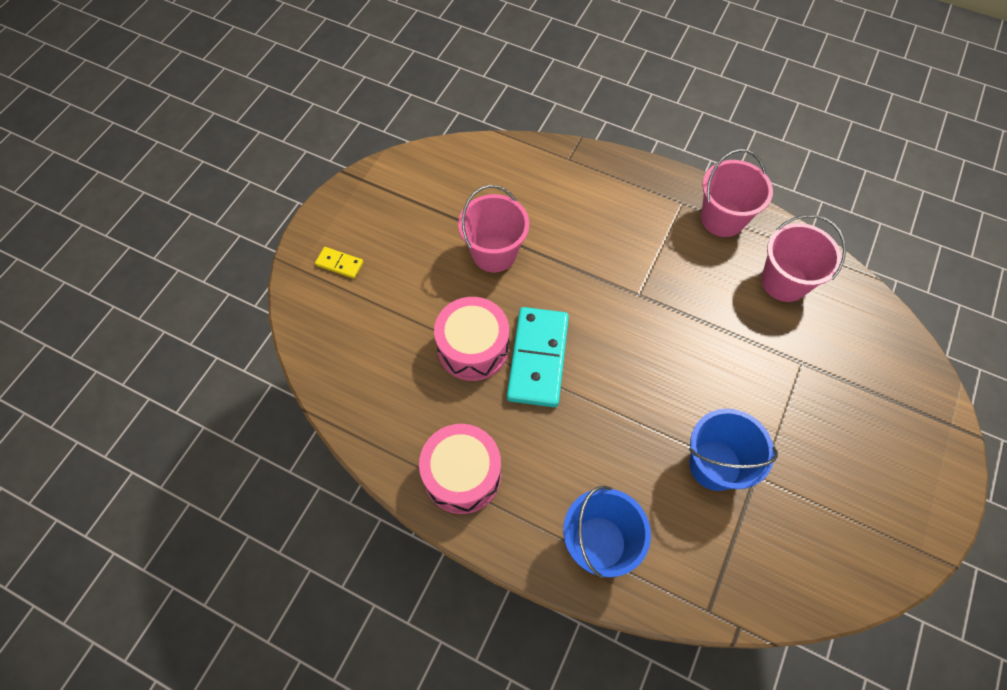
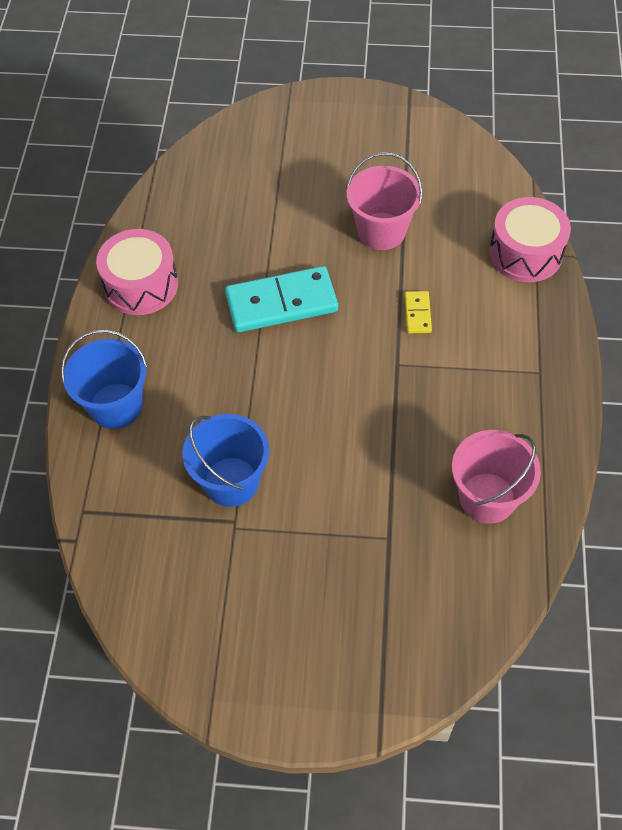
camera: 70 degrees right, 5 degrees down
yellow domino [315,247,363,279] -> yellow domino moved to [404,291,432,333]
pink drum [434,297,509,381] -> pink drum moved to [489,197,571,282]
pink bucket [701,149,773,237] -> none

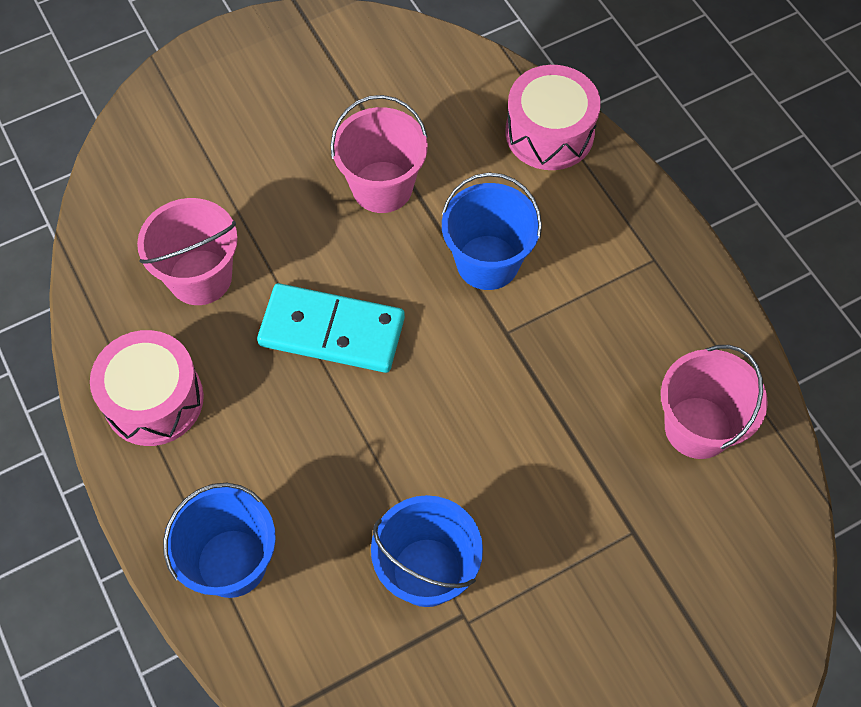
camera: 35 degrees left, 5 degrees up
turquoise domino [225,266,338,332] -> turquoise domino turned 60 degrees clockwise [257,283,405,373]
yellow domino [404,291,432,333] -> blue bucket [442,173,542,290]
none -> pink bucket [137,198,238,305]

